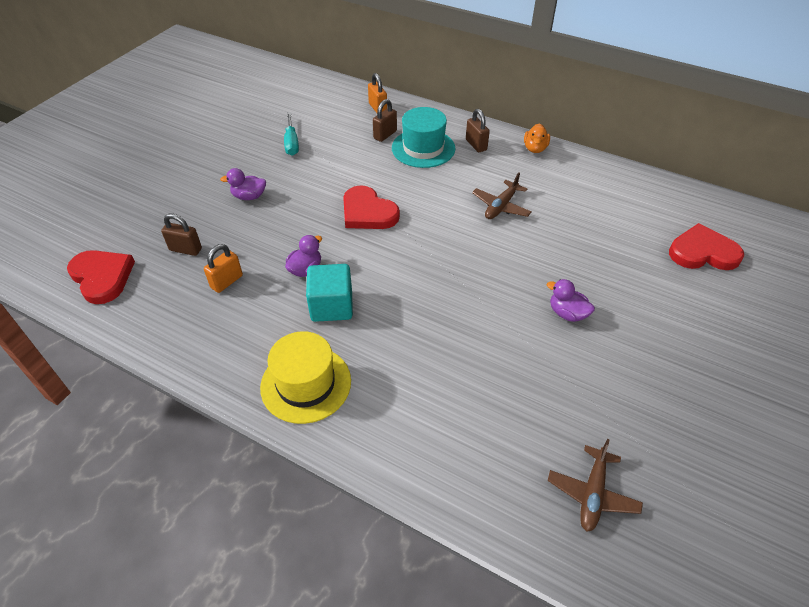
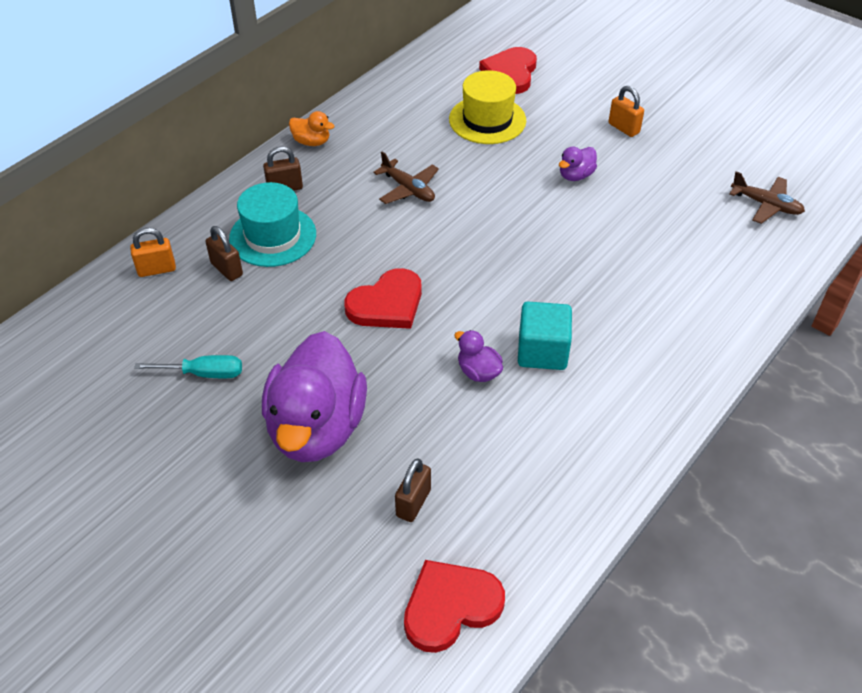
camera: 80 degrees left, 0 degrees up
orange padlock [204,244,243,293] -> orange padlock moved to [608,86,644,137]
purple duck [220,168,266,200] -> purple duck [262,331,367,462], size x2.43
yellow hat [260,331,351,424] -> yellow hat moved to [449,70,526,144]

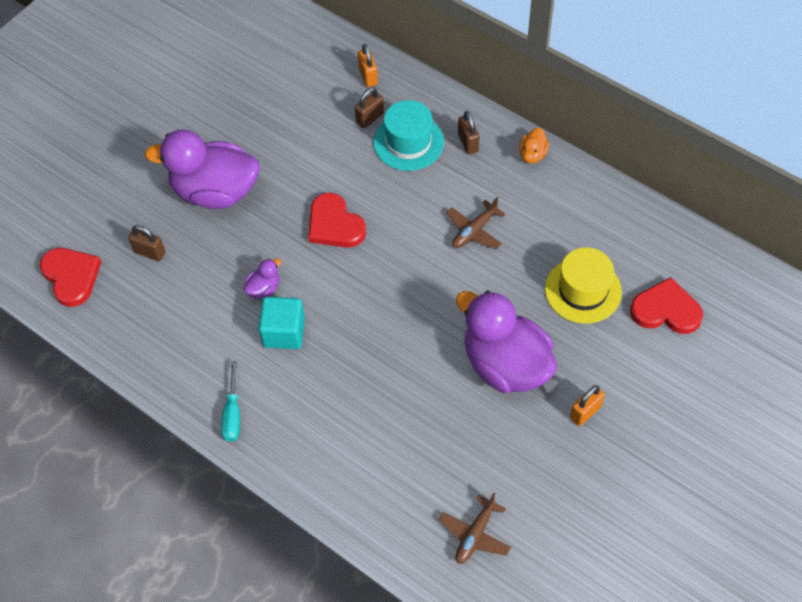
camera: 90 degrees right, 10 degrees up
turquoise screwdriver [134,355,242,378] -> turquoise screwdriver moved to [221,361,240,442]
purple duck [559,147,597,181] -> purple duck [456,290,557,393], size x2.43

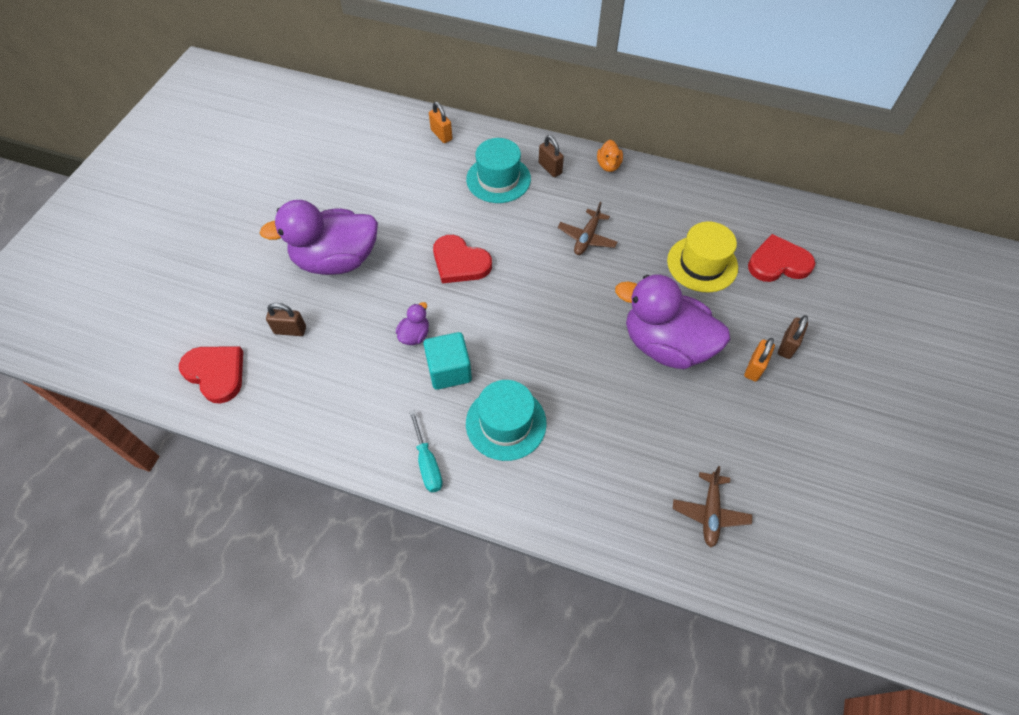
camera: 20 degrees left, 0 degrees up
brown padlock [355,87,384,128] -> brown padlock moved to [778,315,808,359]
none -> turquoise hat [466,380,547,461]

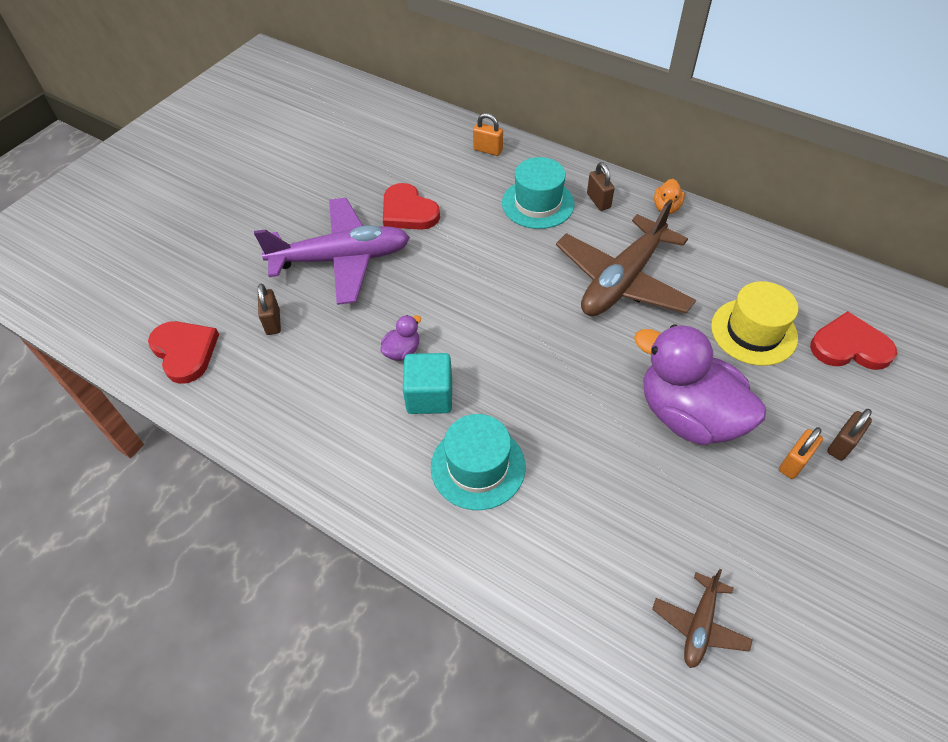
camera: 15 degrees right, 5 degrees down
purple duck [259,200,378,275] -> purple plane [254,198,410,305]
brown padlock [266,303,306,336] -> brown padlock turned 60 degrees clockwise [258,284,281,335]
turquoise screwdriver [409,410,443,492] -> none
orange padlock [429,102,452,143] -> orange padlock turned 45 degrees counterclockwise [473,113,503,156]
red heart [433,235,492,283] -> red heart moved to [383,183,440,230]
brown plane [558,202,618,255] -> brown plane [556,199,696,316], size x2.10

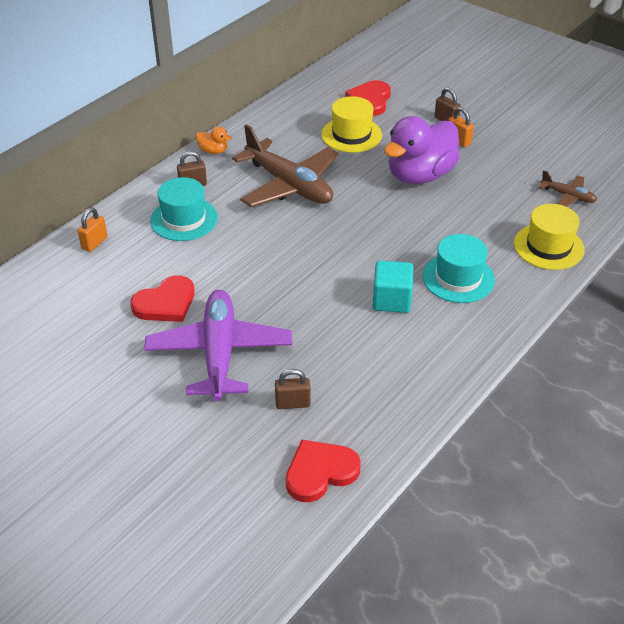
camera: 85 degrees left, 10 degrees down
purple duck [381,315,421,361] -> none
none -> yellow hat [514,204,585,270]

